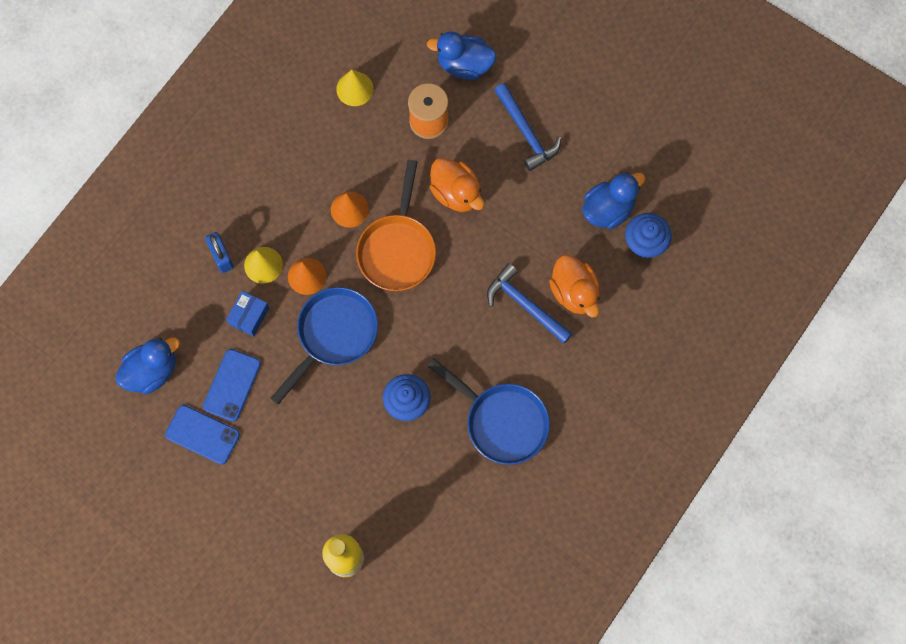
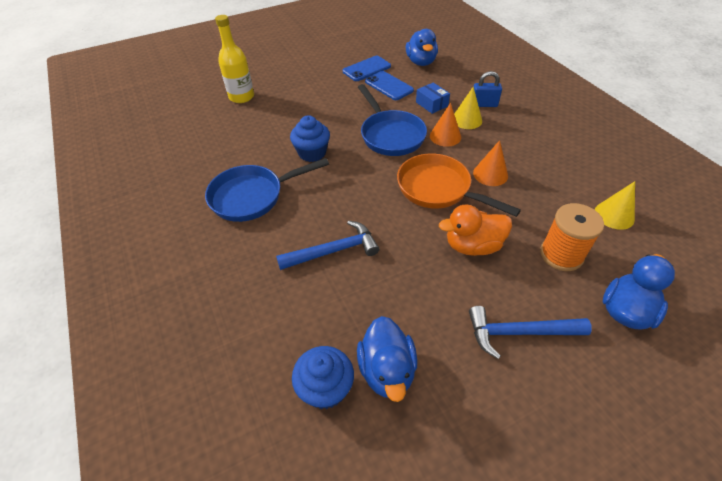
camera: 120 degrees right, 25 degrees down
orange duck [549,255,600,317] -> none

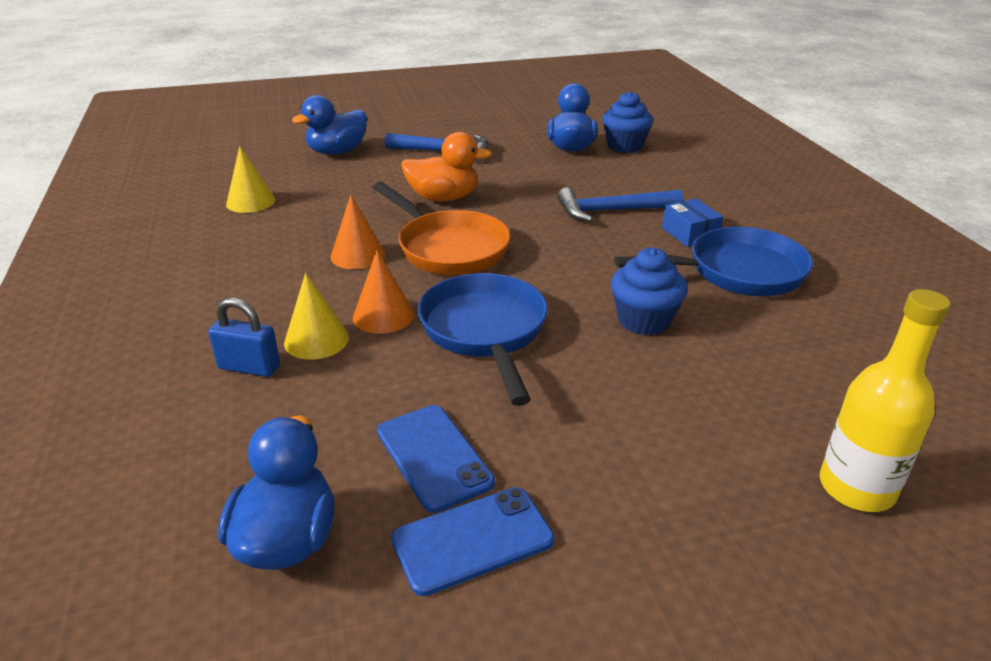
camera: 170 degrees left, 15 degrees down
blue box [416,83,450,114] -> blue box moved to [662,198,723,247]
orange spool [540,203,604,271] -> none

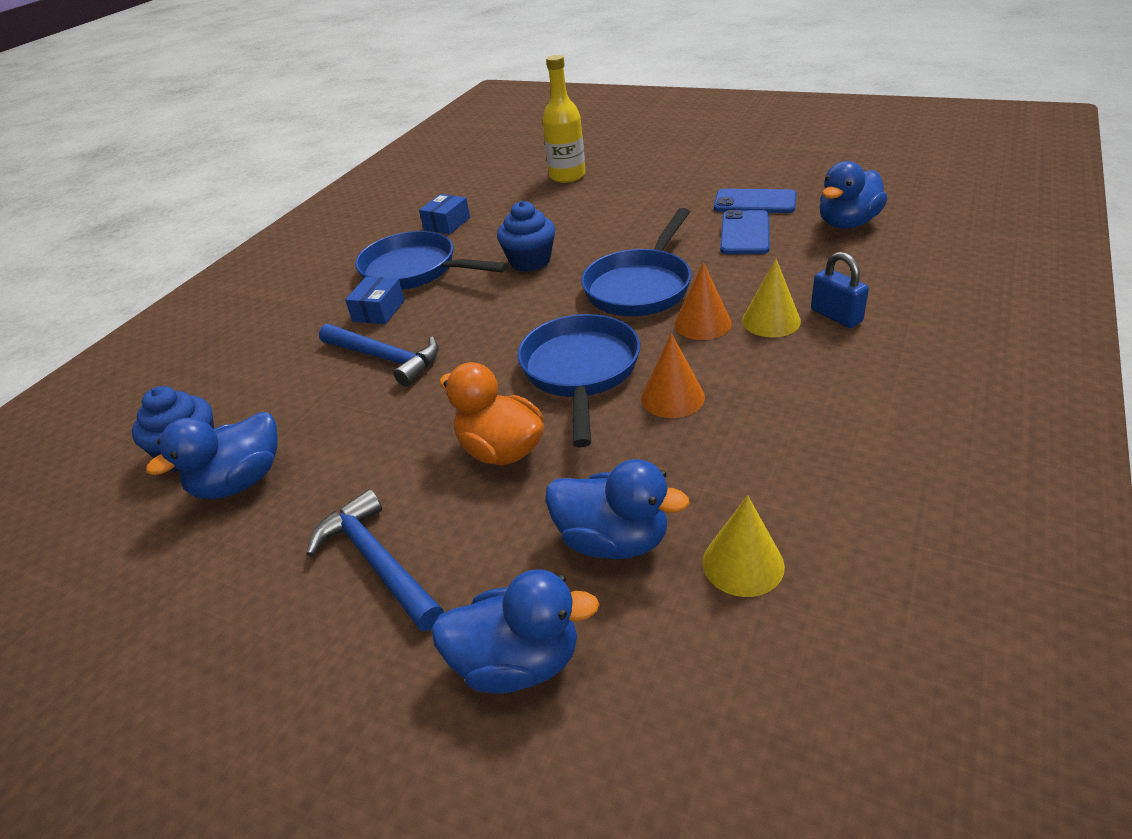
camera: 135 degrees left, 5 degrees up
orange pan [373,182,511,275] -> blue pan [517,314,640,447]
none -> blue box [419,194,470,234]
none -> blue duck [545,459,690,559]

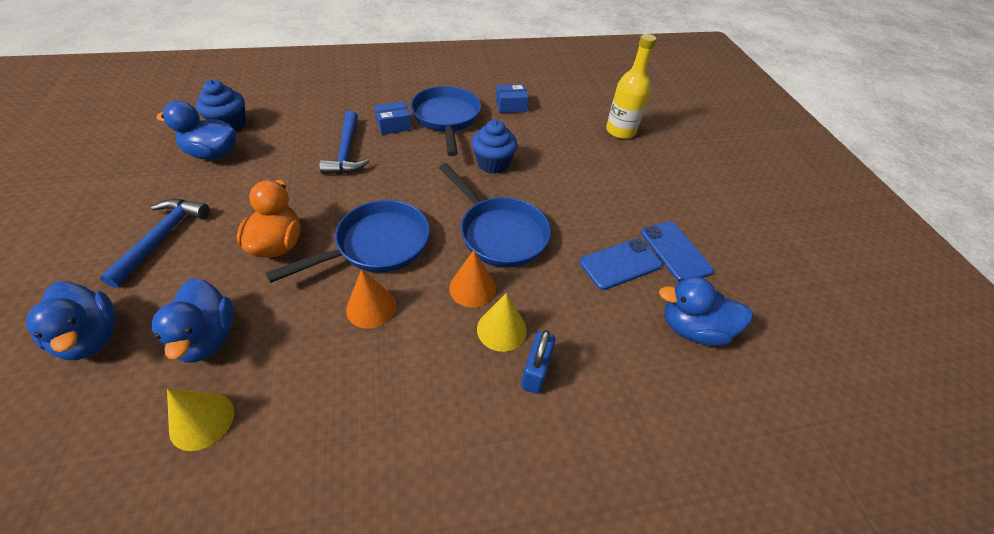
camera: 45 degrees right, 10 degrees up
blue pan [581,208,691,316] -> blue pan turned 120 degrees counterclockwise [439,163,551,268]

